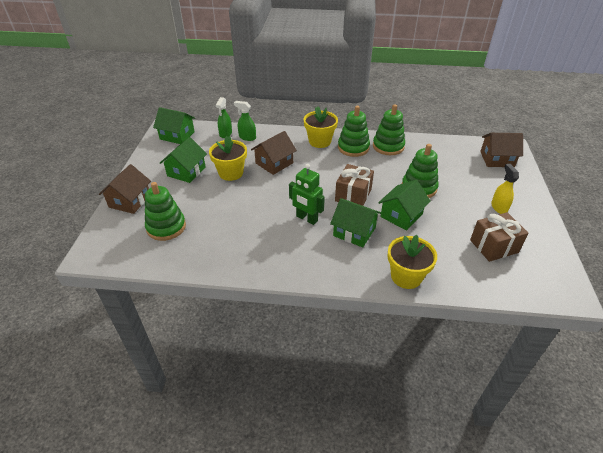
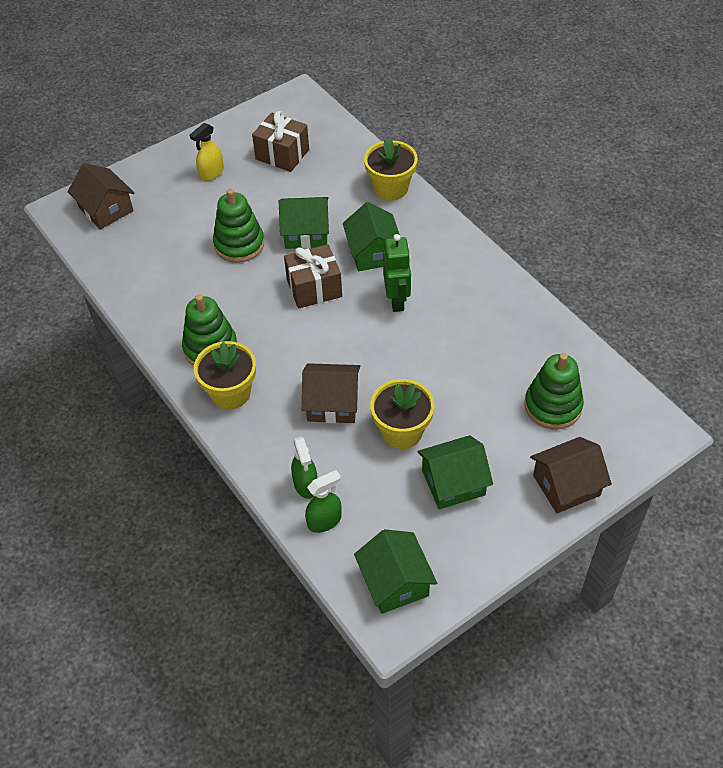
camera: 130 degrees left, 10 degrees up
green stacking toy [373,104,405,155] -> none

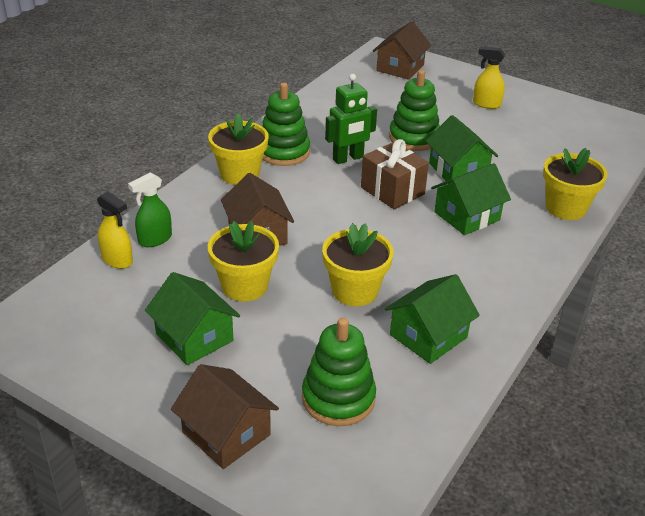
camera: 65 degrees right, 15 degrees down
brown gift [252,111,309,172] -> none
green spray bottle [305,470,342,533] -> yellow spray bottle [97,191,133,269]
green house [354,529,437,614] -> green house moved to [385,274,480,364]
green robot [383,234,411,312] -> green robot moved to [325,74,377,164]
none -> yellow flower pot [322,223,394,306]

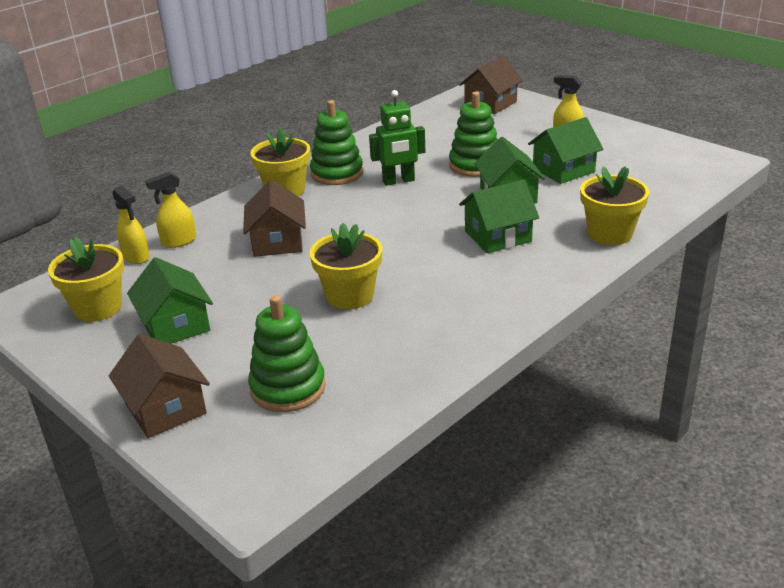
camera: 15 degrees right, 5 degrees down
green spray bottle [128,172,172,247] -> yellow spray bottle [145,172,196,248]
yellow flower pot [208,221,279,302] -> yellow flower pot moved to [48,237,124,322]
brown gift [361,139,429,209] -> none
green house [385,274,480,364] -> green house moved to [528,117,603,184]

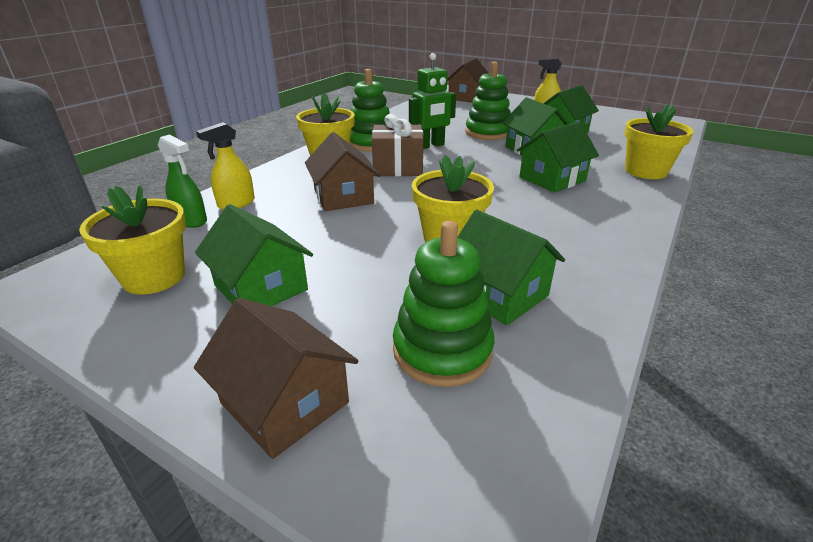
camera: 15 degrees left, 0 degrees up
yellow spray bottle [112,185,149,264] -> green spray bottle [158,135,207,228]
none -> brown gift [372,114,424,176]
none -> green house [457,210,565,326]

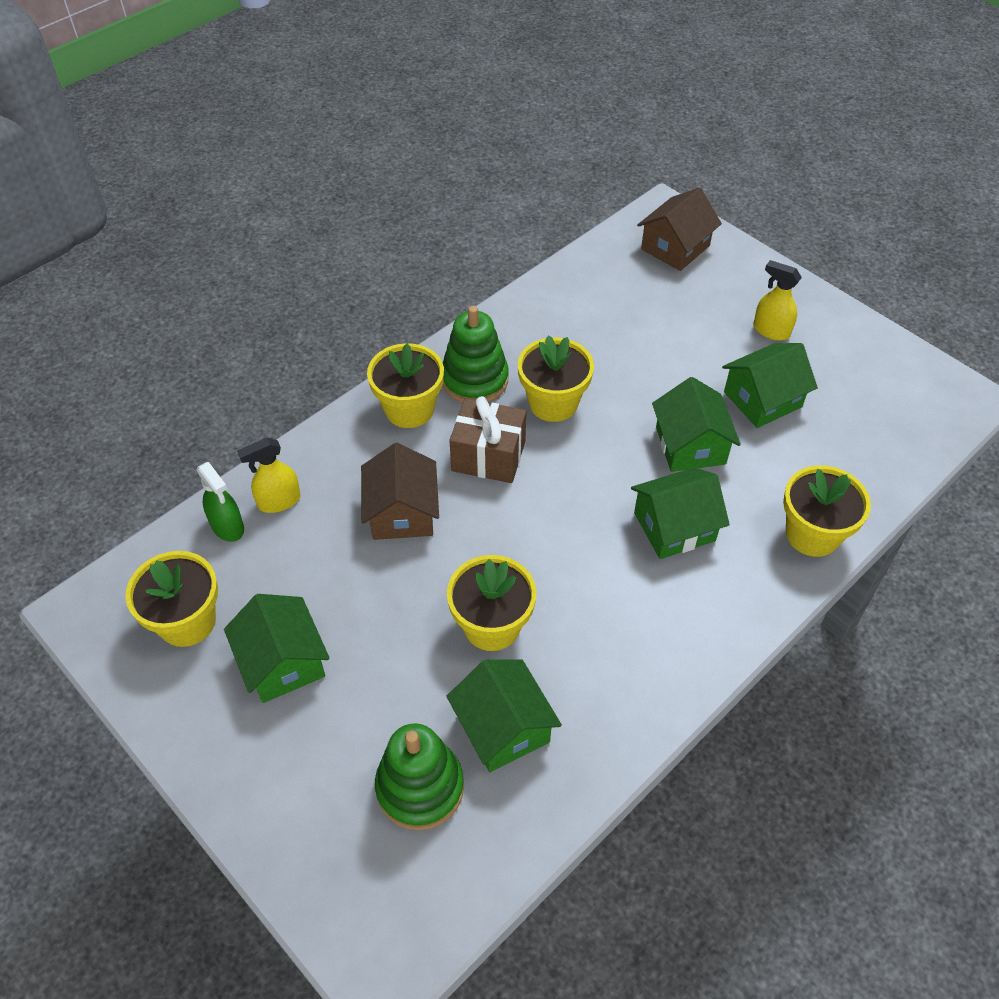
camera: 15 degrees right, 20 degrees up
brown house [194,298,358,459] -> none
green robot [409,53,456,149] -> yellow flower pot [518,335,594,422]
green stacking toy [465,62,511,140] -> none

